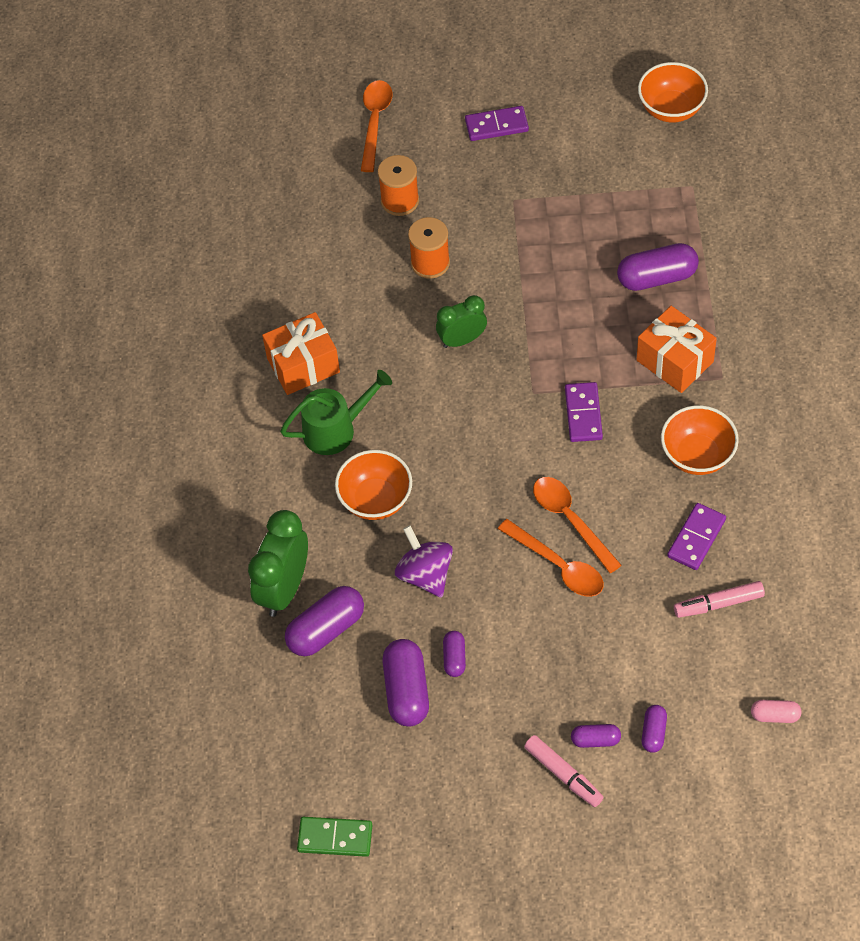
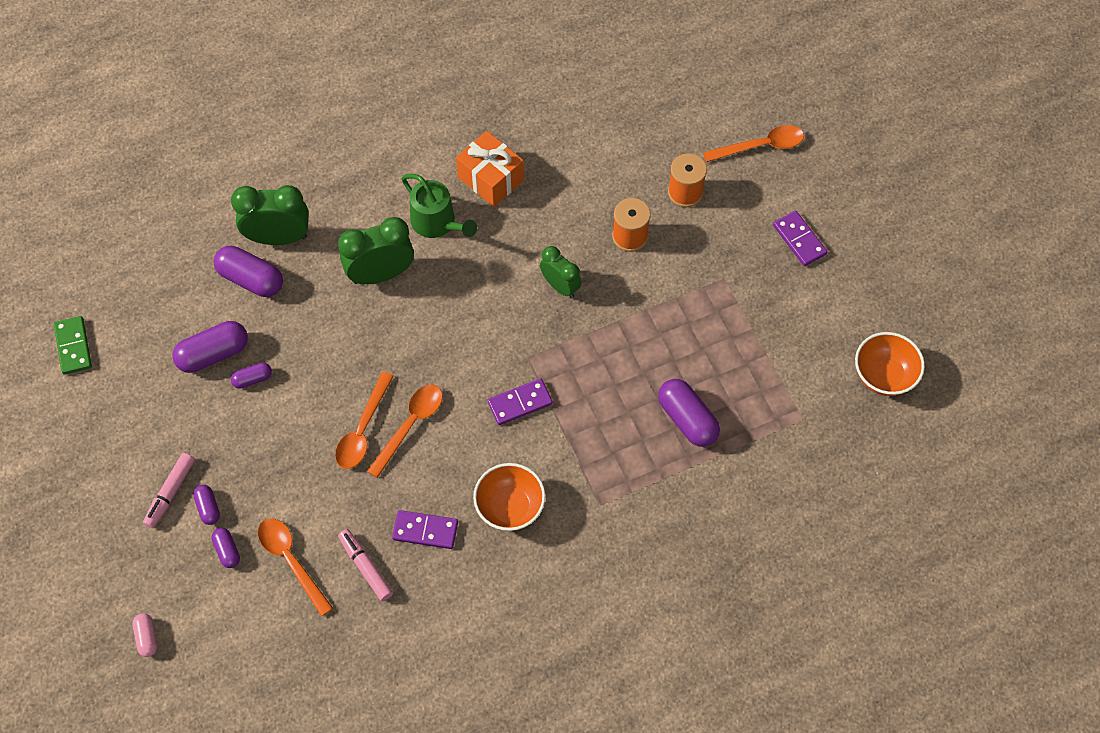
camera: 65 degrees right, 5 degrees up
orange bowl [335,450,412,520] -> green clock [338,217,414,284]
purple spinning top [395,525,453,598] -> none
orange gift [637,306,717,393] -> none
purple capsule [642,705,667,753] -> purple capsule turned 75 degrees clockwise [211,528,240,568]
pink capsule [751,700,801,723] -> pink capsule moved to [132,613,157,657]
none -> orange spoon [258,518,333,616]

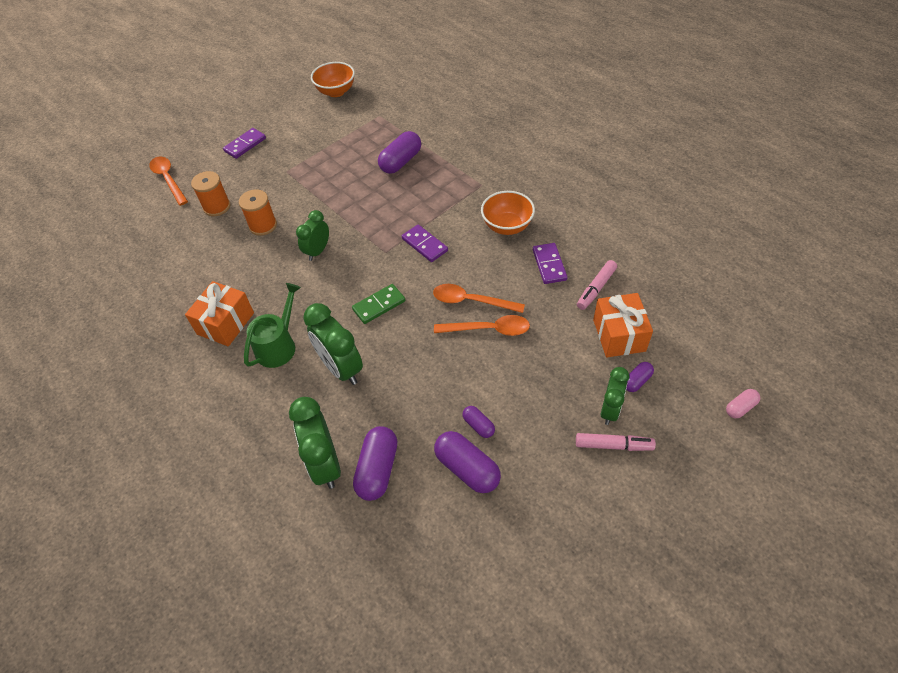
camera: 105 degrees left, 10 degrees down
green domino [54,316,92,375] -> green domino moved to [352,284,405,324]
purple capsule [193,485,220,525] -> green clock [601,367,629,425]
orange spoon [258,518,333,616] -> orange gift [593,293,653,358]

